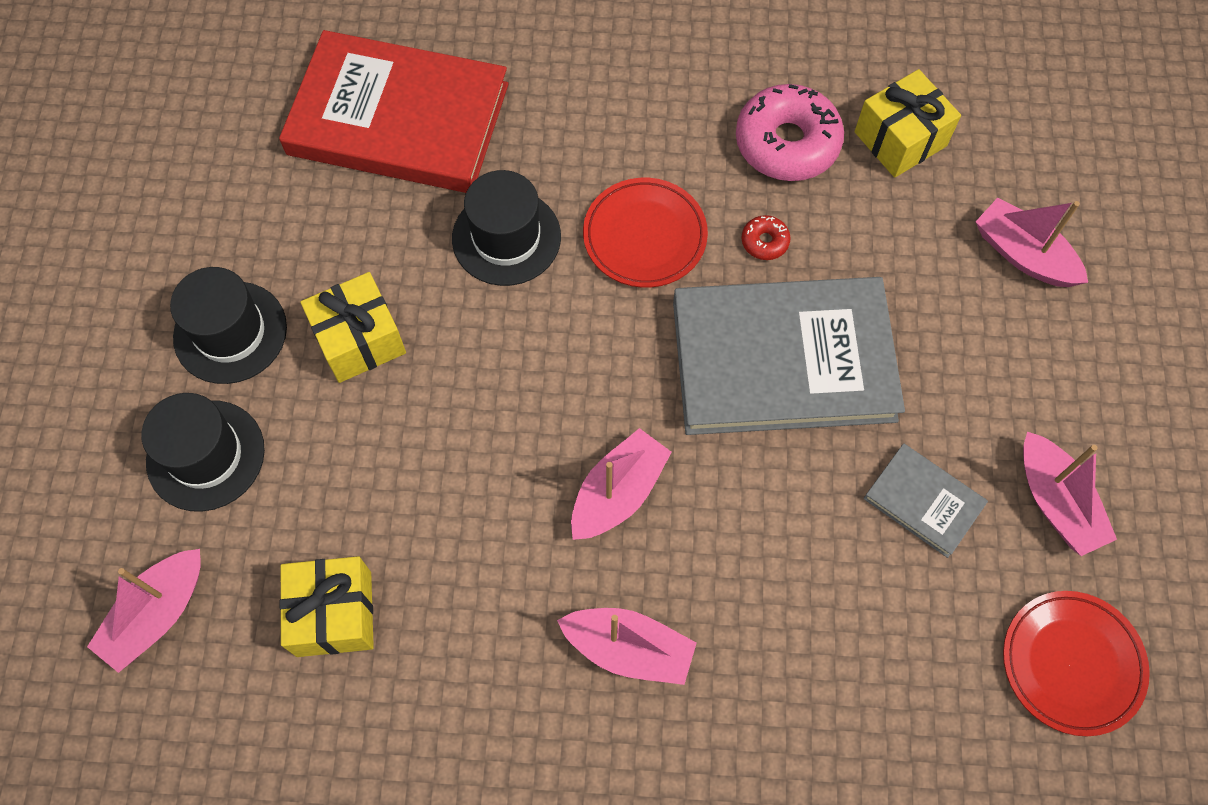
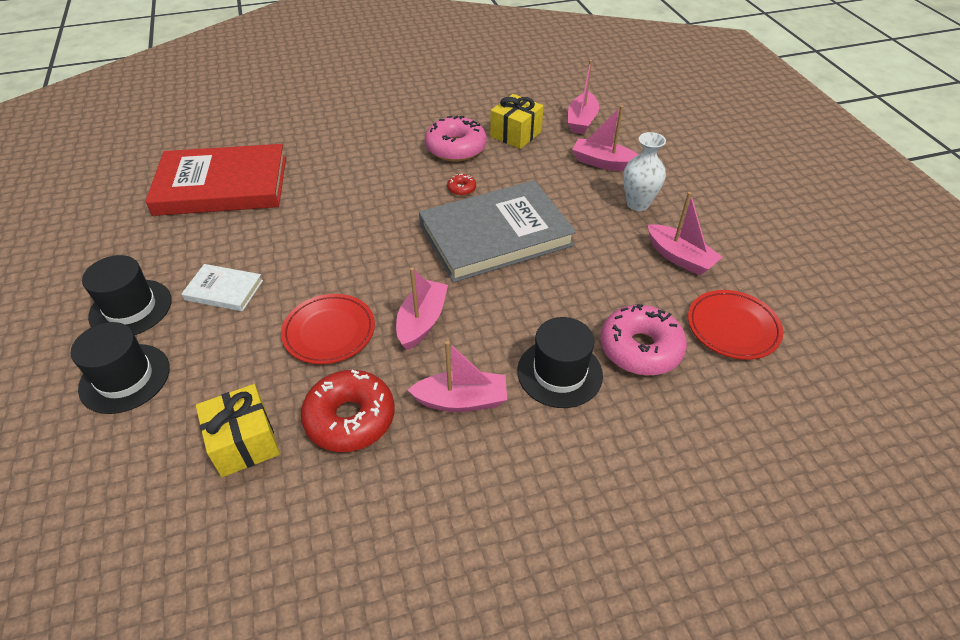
camera: 20 degrees left, 20 degrees down
pink boat [87,549,201,673] -> pink boat moved to [568,60,599,134]
yellow gift [301,272,406,383] -> white book [181,264,263,311]
black hat [452,170,561,286] -> black hat moved to [517,317,603,408]
red plate [583,178,708,288] -> red plate moved to [281,294,375,364]
grey book [863,443,988,558] -> none
none -> red donut [301,370,395,452]
none -> pink donut [600,304,687,376]
none -> white vase [623,132,666,211]

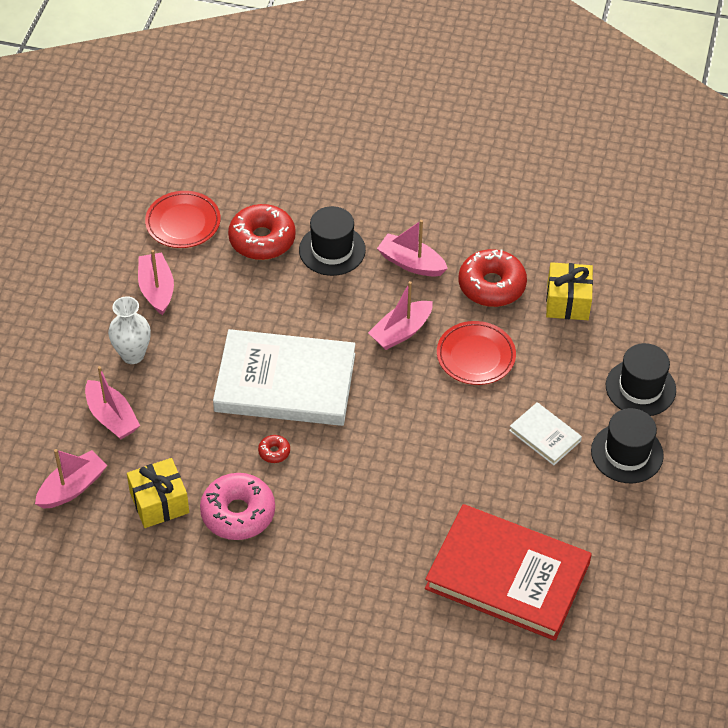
camera: 150 degrees left, 5 degrees up
grey book [419,180,576,283] -> white book [213,329,355,426]
pink donut [600,304,687,376] -> red donut [228,204,296,260]

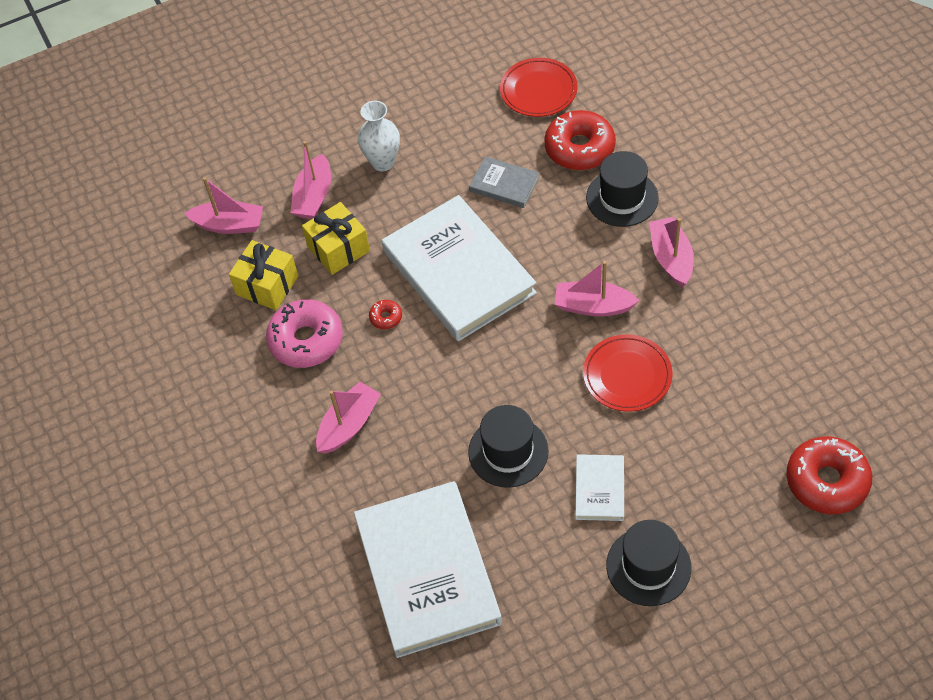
camera: 55 degrees right, 5 degrees up
pink boat [138,250,174,315] -> pink boat moved to [316,382,381,454]
red book [425,504,592,641] -> white book [354,481,502,658]
red donut [459,249,527,307] -> red donut moved to [786,436,872,515]
yellow gift [546,262,593,320] -> yellow gift moved to [302,202,370,275]
black hat [606,343,676,416] -> black hat moved to [468,405,549,488]
none -> grey book [469,156,539,208]

